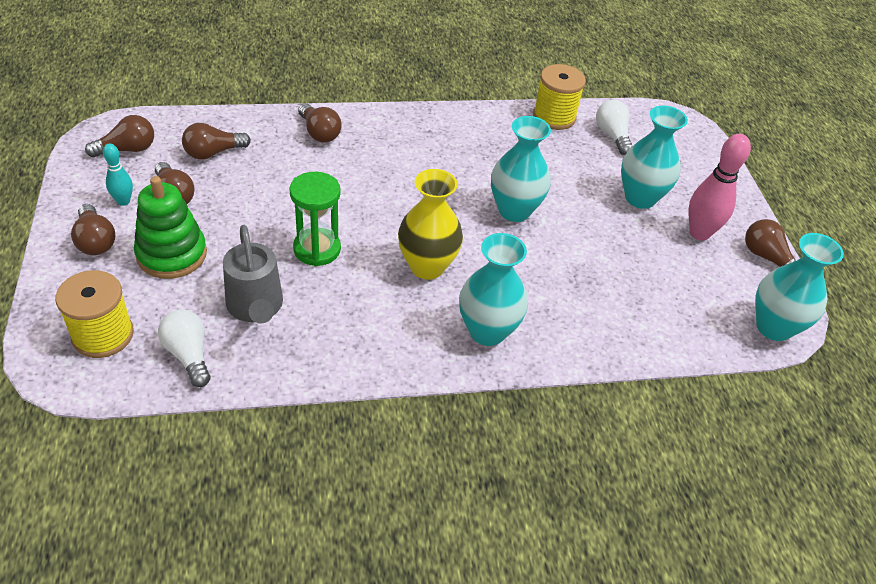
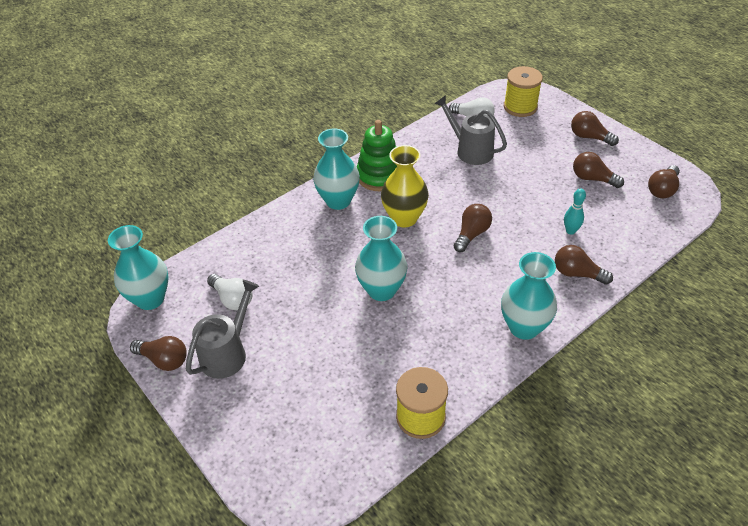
camera: 155 degrees right, 0 degrees up
turquoise bowling pin [103,143,133,206] -> turquoise bowling pin moved to [564,189,586,235]
green stacking toy [134,176,207,279] -> green stacking toy moved to [357,120,397,191]
brown light bulb [182,123,251,160] -> brown light bulb moved to [454,204,492,252]
green hourglass [289,172,341,266] -> none
white light bulb [596,100,632,155] -> white light bulb moved to [207,274,253,310]
turquoise vase [621,105,688,209] -> turquoise vase moved to [501,252,557,340]
pink bowling pin [689,134,751,241] -> grey watering can [186,280,259,379]

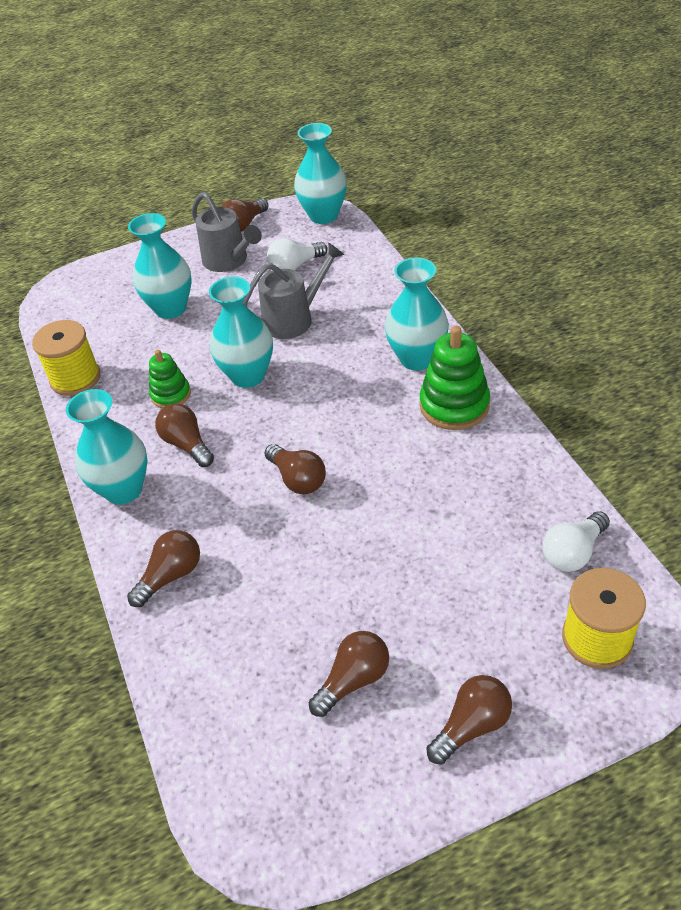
camera: 110 degrees right, 0 degrees up
yellow vase [381,145,429,227] -> none
grey watering can [434,95,507,165] -> grey watering can moved to [243,243,344,339]
turquoise bowling pin [564,189,586,235] -> none
brown light bulb [648,165,680,198] -> brown light bulb moved to [155,403,214,467]
none -> turquoise vase [128,213,191,319]
none -> green stacking toy [149,350,191,408]

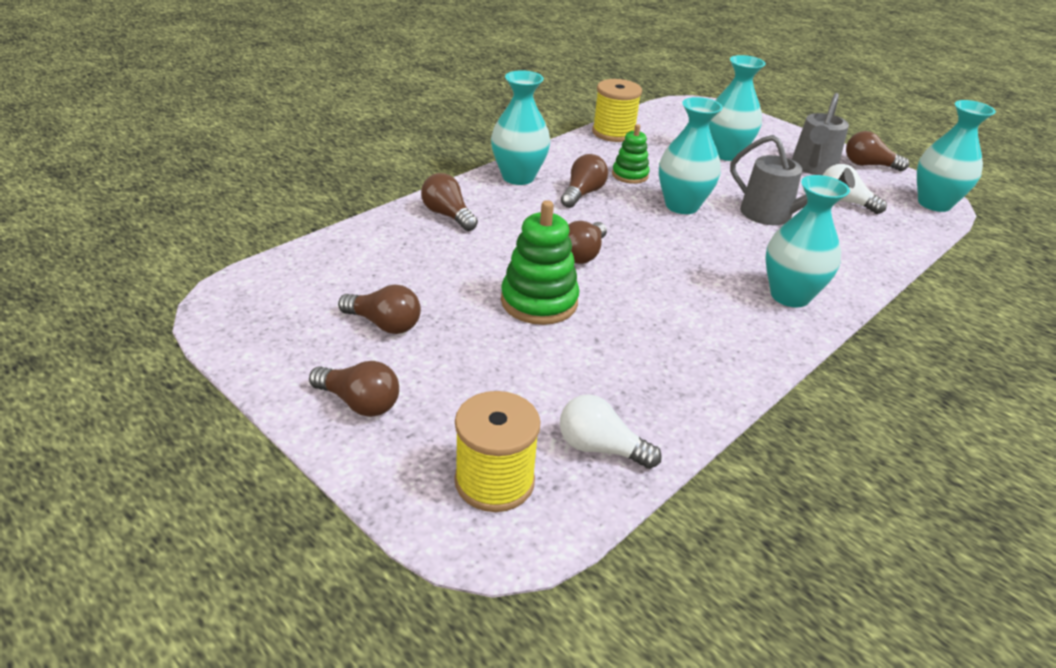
camera: 60 degrees right, 10 degrees down
brown light bulb [127,530,200,607] -> brown light bulb turned 150 degrees counterclockwise [421,173,478,231]
green stacking toy [420,326,490,430] -> green stacking toy moved to [501,200,579,325]

